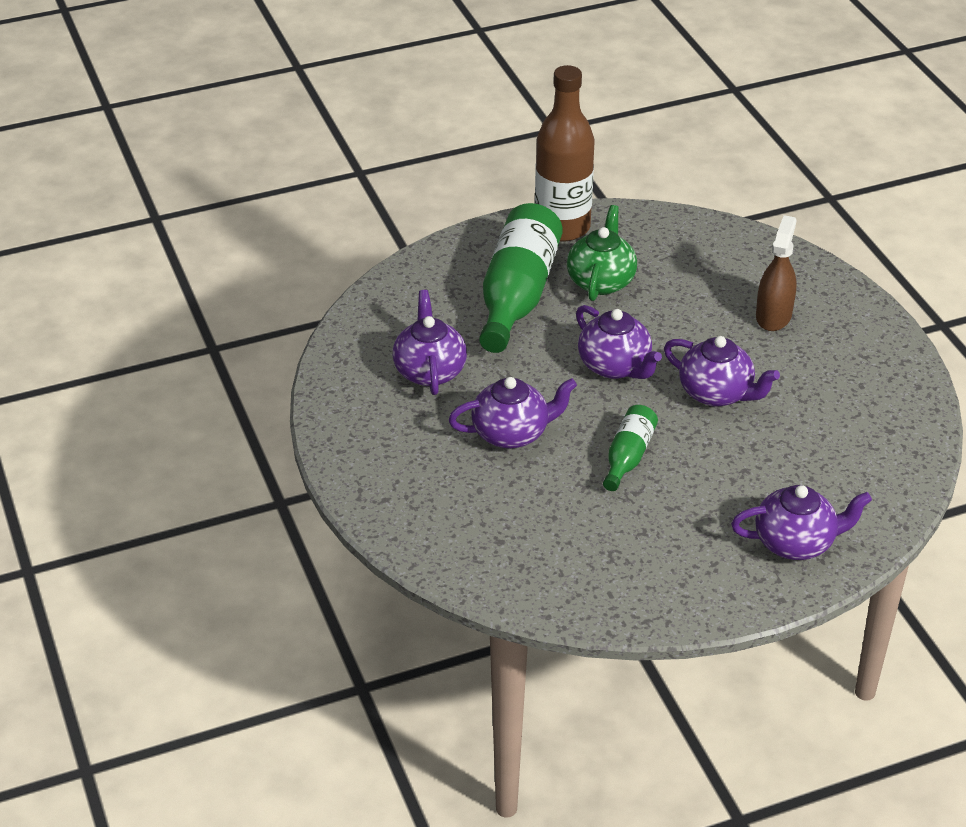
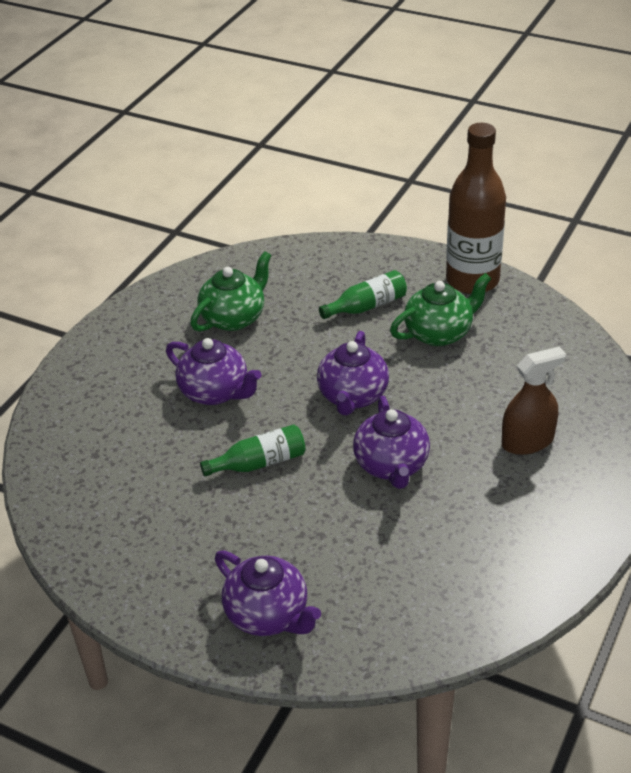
camera: 50 degrees right, 0 degrees up
purple teapot [393,290,467,395] -> green teapot [190,251,272,332]
green bottle [479,203,563,353] -> green bottle [319,270,407,319], size x0.51

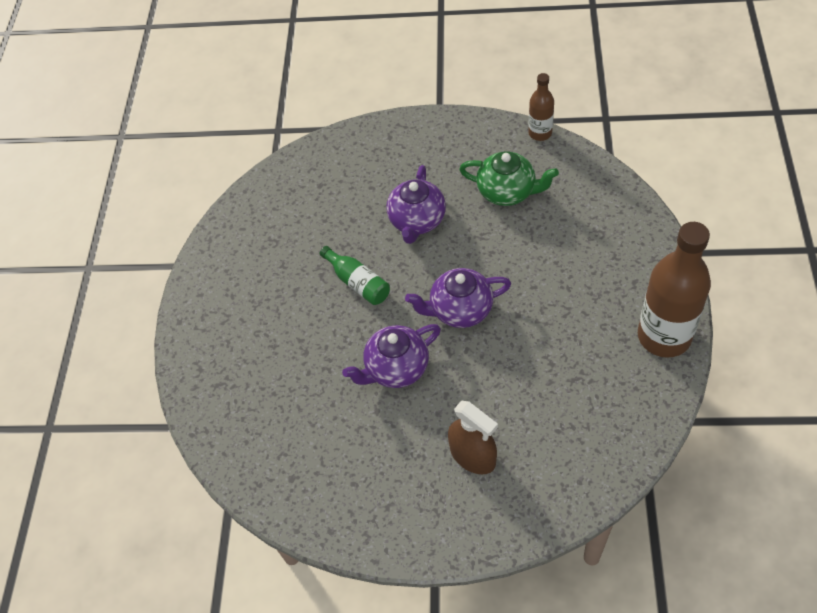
camera: 70 degrees right, 15 degrees up
purple teapot [215,550,321,636] -> none
green bottle [319,270,407,319] -> none
green teapot [390,273,491,346] -> none
none -> brown bottle [528,73,554,141]

